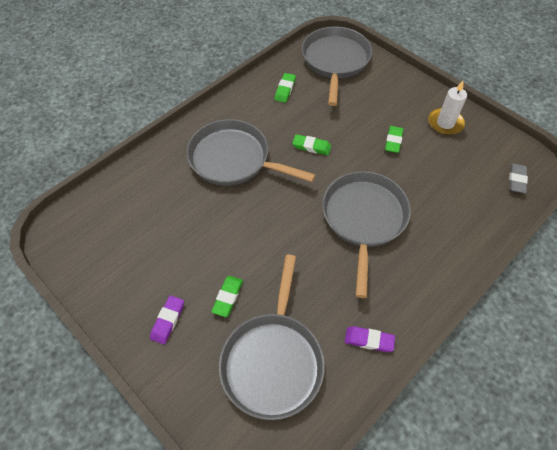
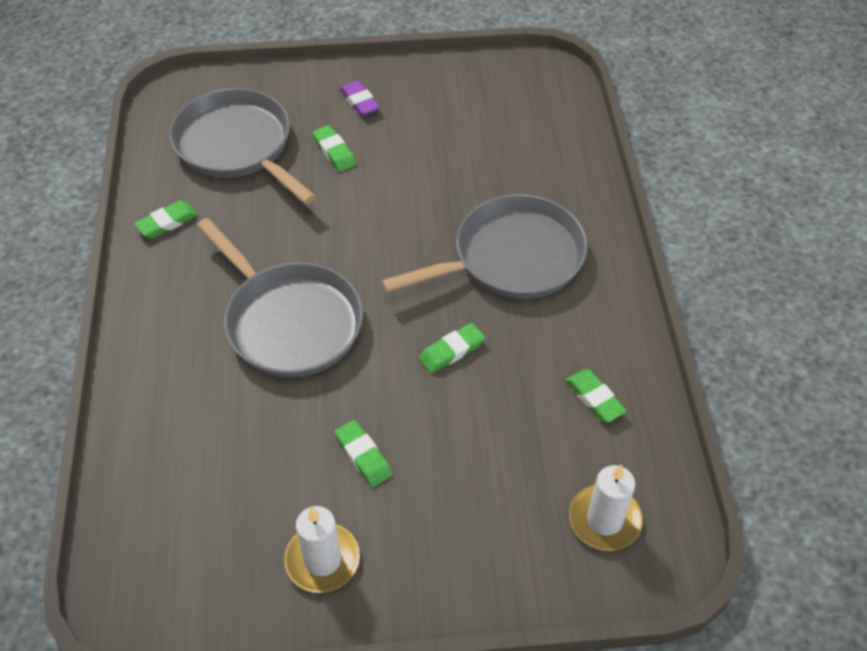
camera: 130 degrees right, 5 degrees down
grey pan [302,27,372,106] -> white candle [569,465,643,551]
purple eraser [345,326,395,352] -> green eraser [134,200,198,238]
grey eraser [509,163,528,193] -> none

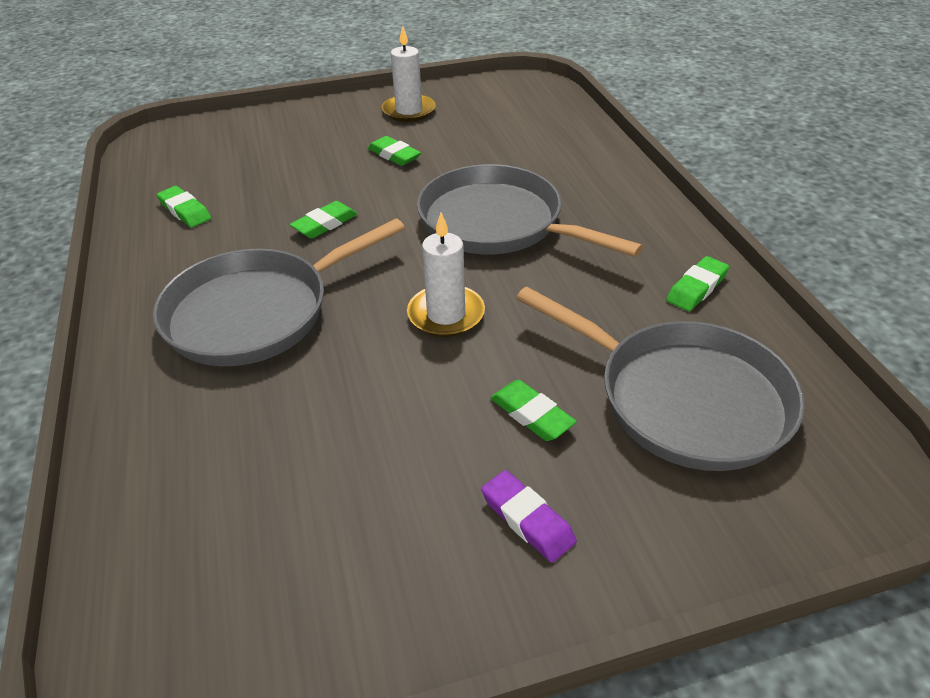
camera: 170 degrees right, 10 degrees down
white candle [569,465,643,551] -> white candle moved to [407,212,485,337]

